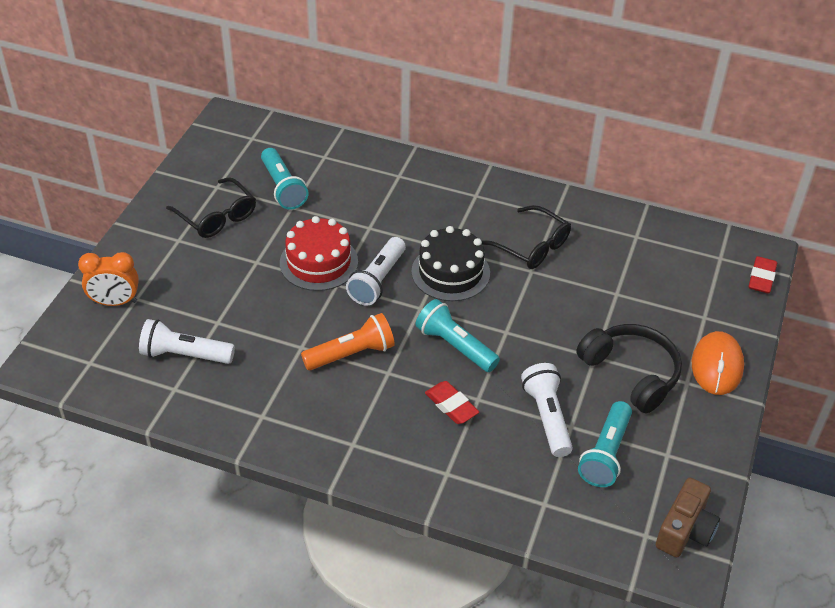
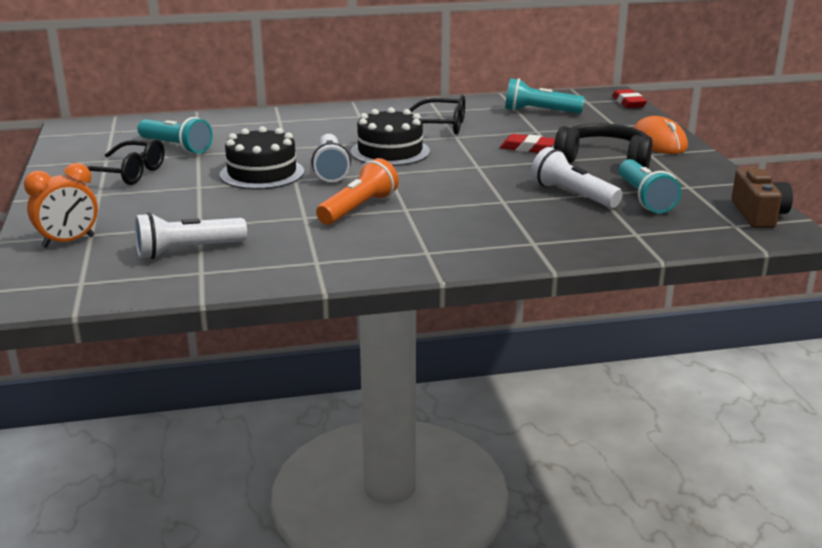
camera: 30 degrees left, 20 degrees down
red cake [280,216,358,291] -> black cake [220,126,304,190]
turquoise flashlight [416,299,500,372] -> turquoise flashlight moved to [505,78,585,114]
red eraser [425,381,479,424] -> red eraser moved to [500,134,555,153]

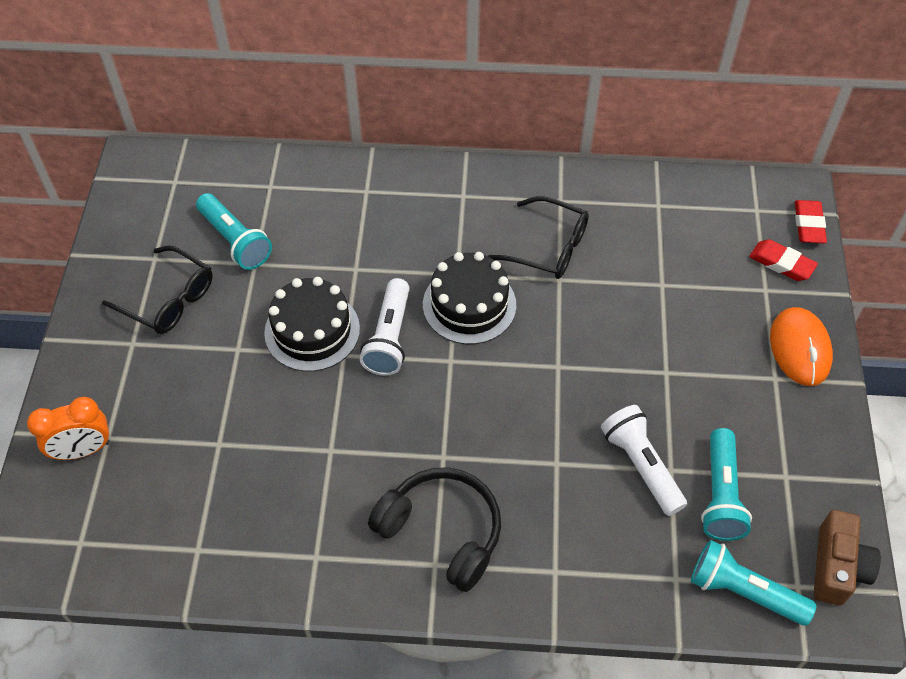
camera: 15 degrees right, 30 degrees up
white flashlight [135,212,247,259] -> none
orange flashlight [316,158,399,225] -> none
red eraser [500,134,555,153] -> red eraser moved to [749,239,818,281]
turquoise flashlight [505,78,585,114] -> turquoise flashlight moved to [691,540,817,626]
black headphones [554,123,652,168] -> black headphones moved to [368,467,501,592]

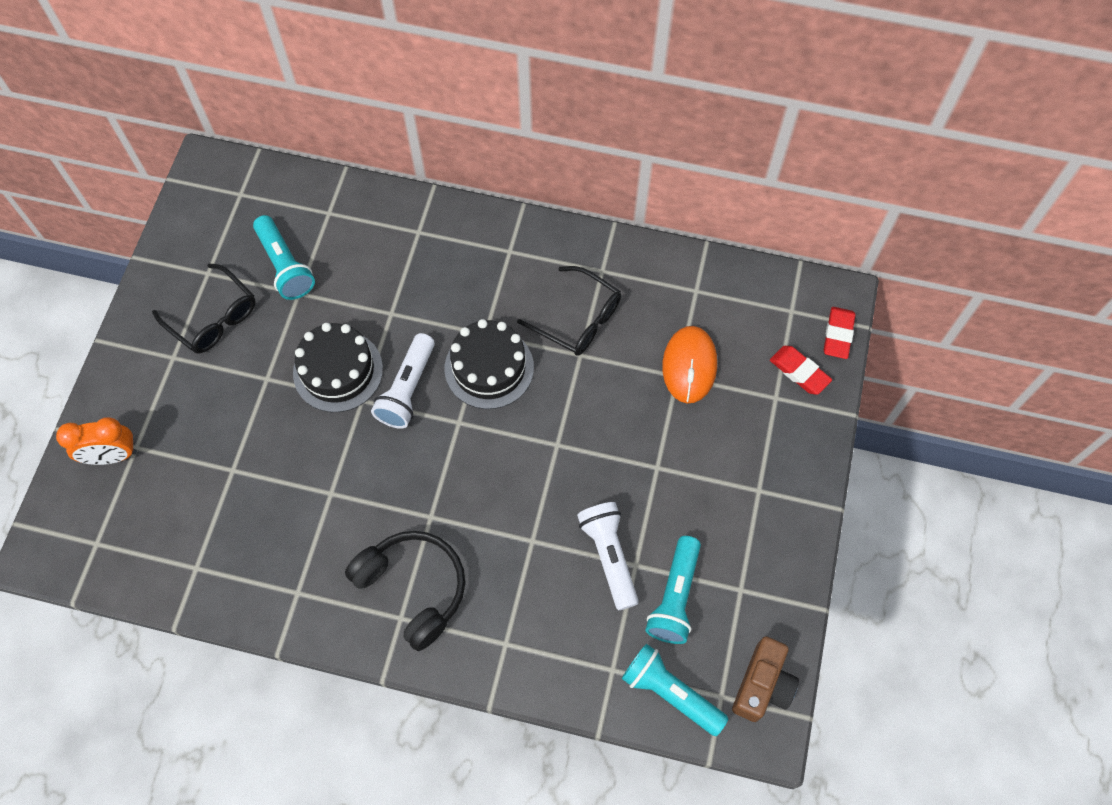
camera: 10 degrees right, 10 degrees up
orange mouse [770,307,833,386] -> orange mouse moved to [662,326,717,403]

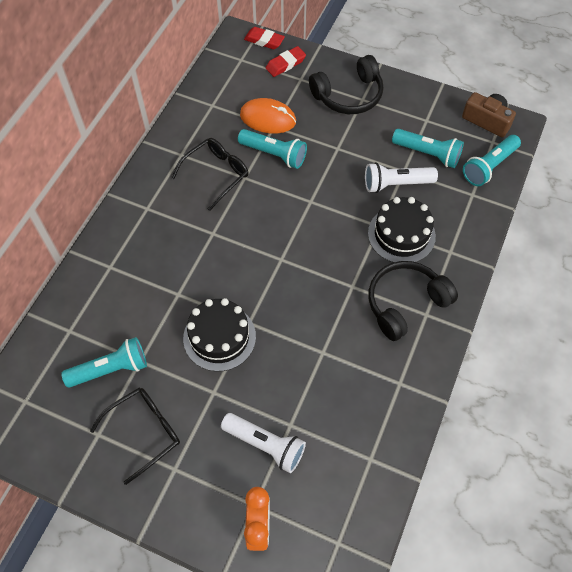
camera: 80 degrees left, 5 degrees down
white flashlight [371,333,435,429] -> white flashlight moved to [221,413,306,473]
black cake [445,319,534,409] -> black cake moved to [368,197,436,262]
none -> turquoise flashlight [238,129,307,169]
none -> black headphones [309,55,383,114]

